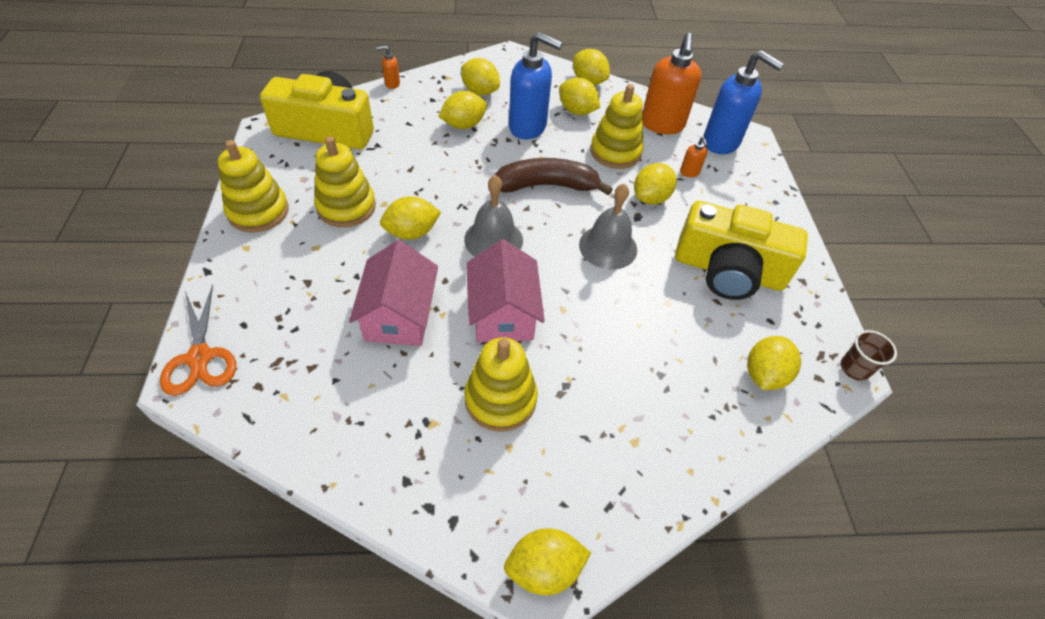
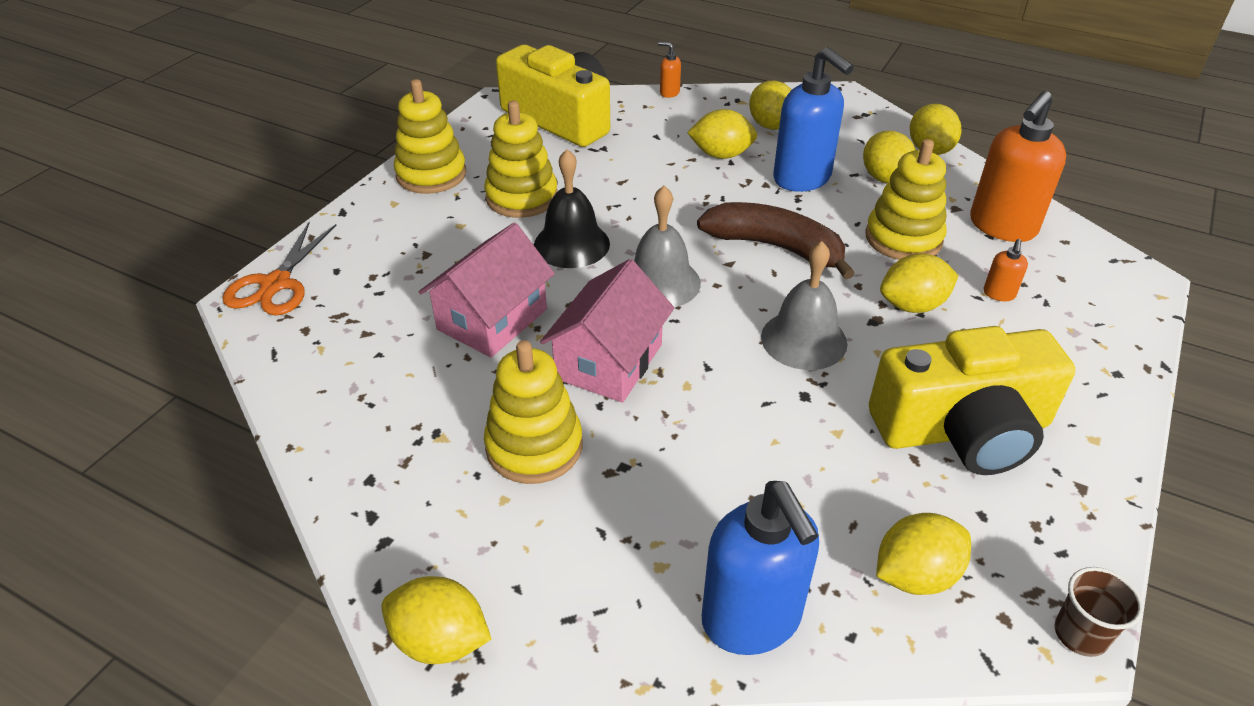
camera: 35 degrees right, 10 degrees down
yellow lemon [380,196,441,240] -> black bell [534,149,610,268]
yellow camera [675,201,808,300] -> yellow camera turned 60 degrees counterclockwise [869,326,1075,475]
blue soap dispenser [703,50,784,154] -> blue soap dispenser moved to [702,481,819,655]

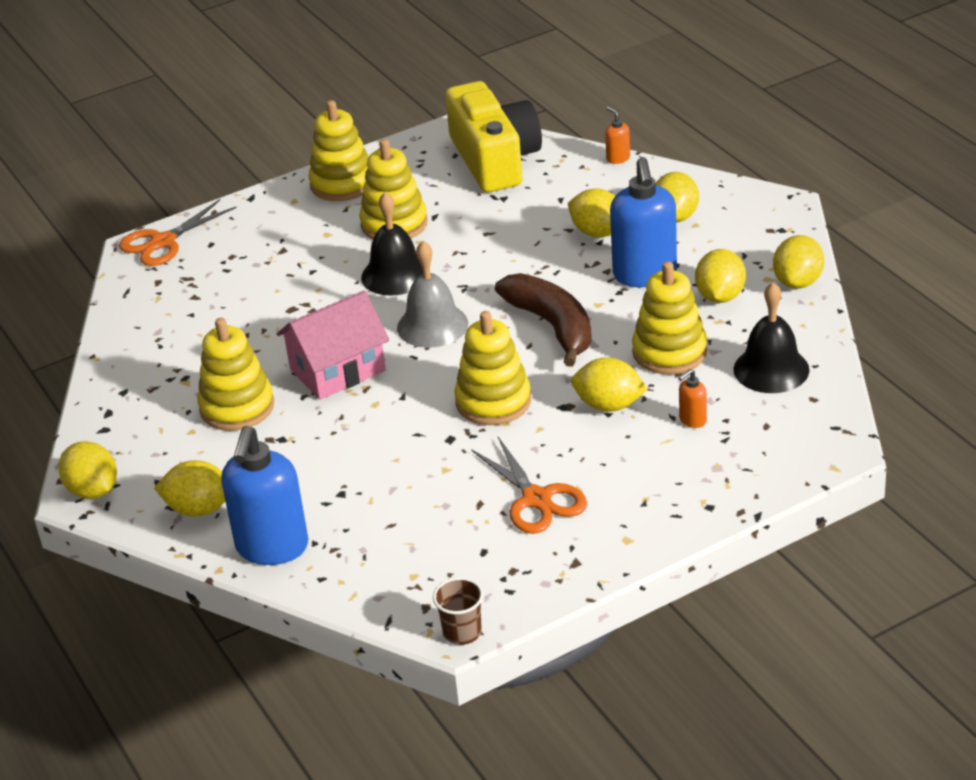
camera: 35 degrees right, 5 degrees down
pink house [419,223,555,357] -> none
grey bell [761,241,847,370] -> yellow stacking toy [454,311,531,425]
yellow camera [869,326,1075,475] -> orange scissors [471,437,587,534]
yellow lemon [876,513,971,595] -> yellow lemon moved to [154,460,225,517]
orange soap dispenser [970,91,1066,242] -> black bell [734,282,809,393]

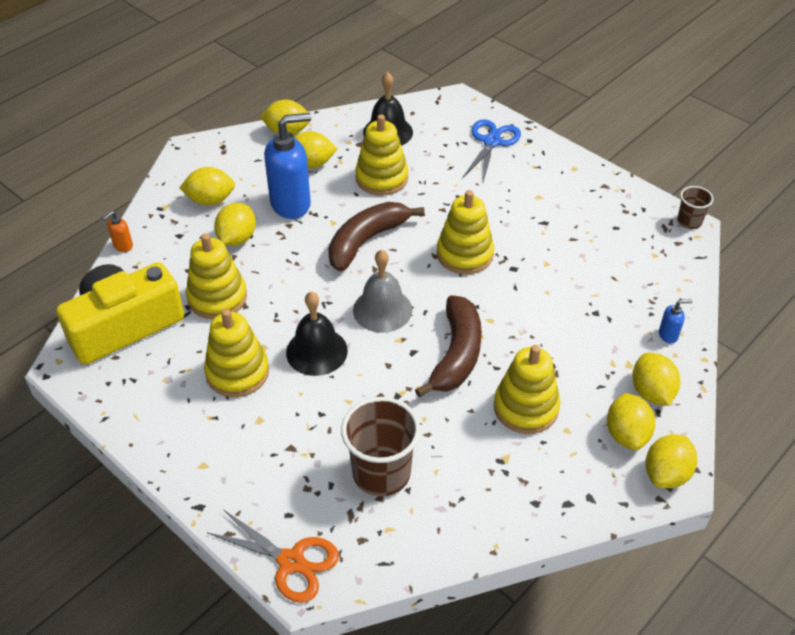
camera: 110 degrees left, 10 degrees up
blue soap dispenser [221,426,308,565] -> blue soap dispenser [659,299,693,344], size x0.43
pink house [277,291,389,400] -> brown banana [415,295,482,398]
yellow stacking toy [308,100,368,201] -> yellow stacking toy moved to [186,234,247,319]
orange scissors [471,437,587,534] -> none
yellow lemon [571,357,648,412] -> yellow lemon moved to [607,393,656,450]
orange soap dispenser [678,369,707,428] -> none
none -> brown cup [341,397,420,497]
none -> blue scissors [463,119,521,182]

